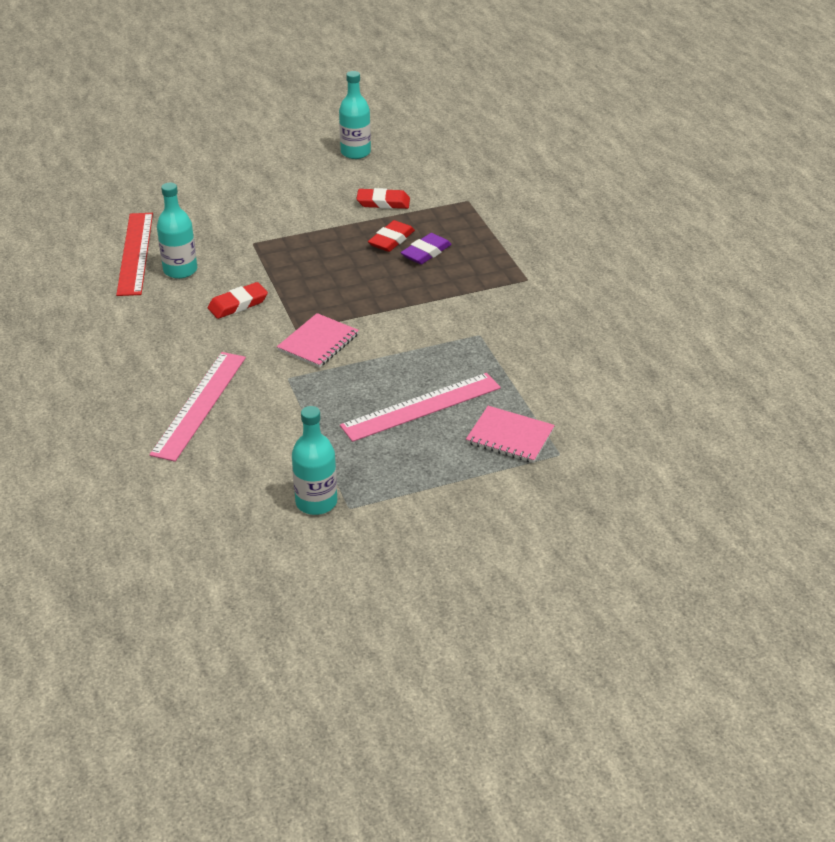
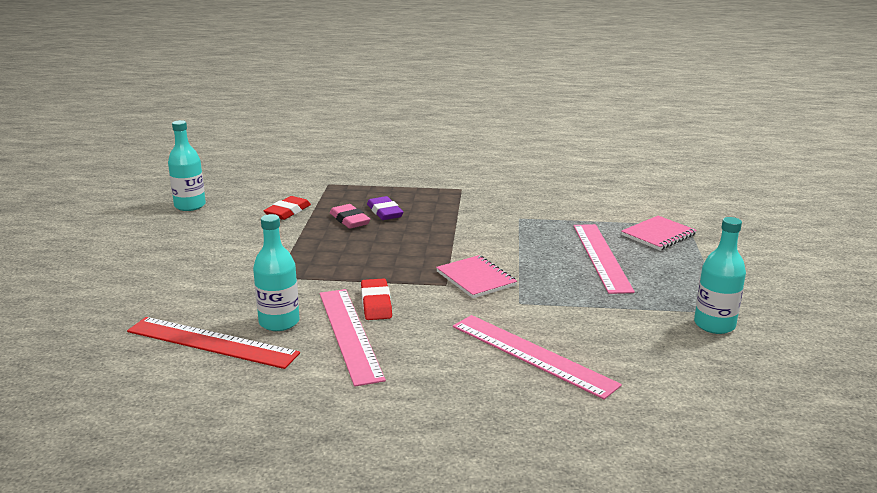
camera: 65 degrees left, 15 degrees down
red eraser [368,220,415,252] -> pink eraser [330,204,371,229]
none -> pink ruler [320,289,386,387]

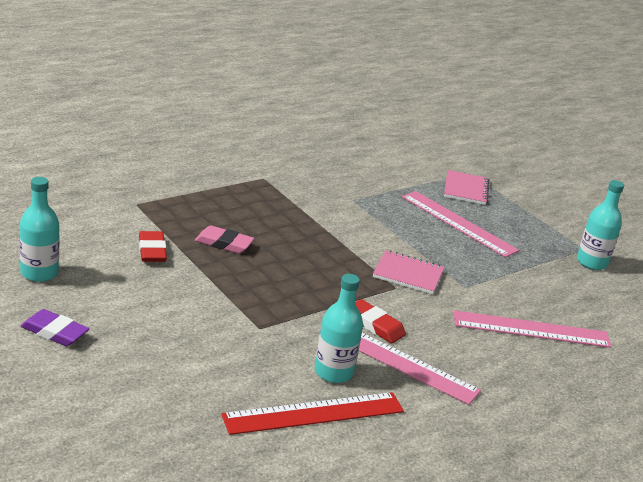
camera: 45 degrees left, 5 degrees up
purple eraser [367,196,403,220] -> purple eraser moved to [21,309,89,346]

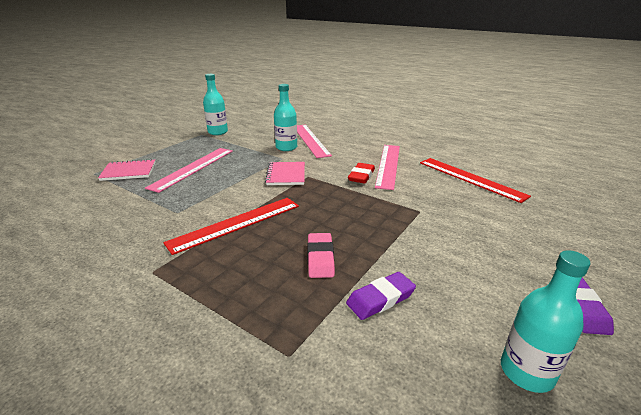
camera: 105 degrees left, 0 degrees up
red eraser [139,231,167,262] -> purple eraser [346,272,416,320]
turquoise bottle [314,274,363,383] -> turquoise bottle moved to [274,84,297,151]
none -> red ruler [163,198,299,255]

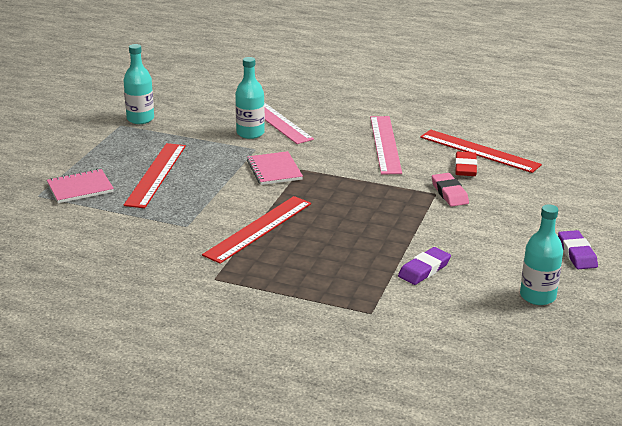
camera: 15 degrees left, 0 degrees up
pink ruler [145,148,233,193] -> red ruler [124,143,186,208]
pink eraser [307,233,335,278] -> pink eraser moved to [432,173,469,206]
red eraser [348,163,375,184] -> red eraser moved to [455,151,477,176]

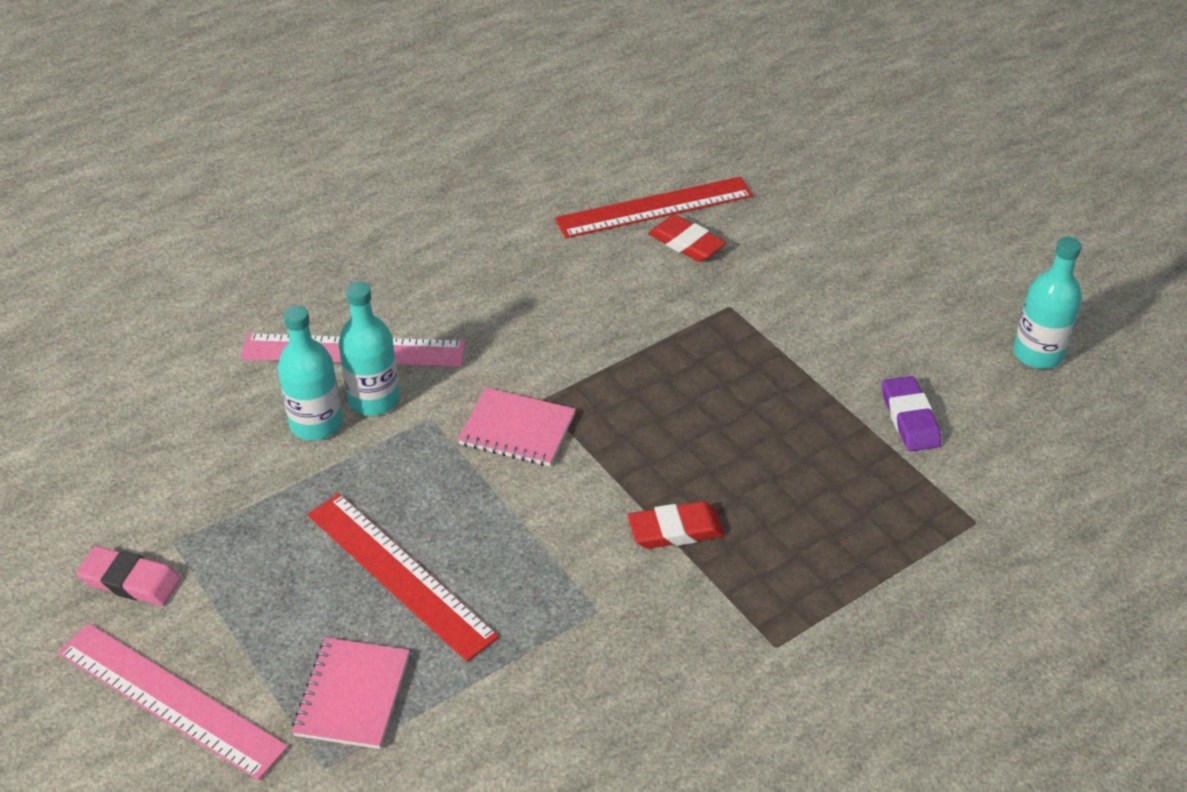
camera: 55 degrees left, 15 degrees up
turquoise bottle [123,44,154,124] -> turquoise bottle moved to [278,306,342,440]
red ruler [202,196,311,264] -> red eraser [628,501,725,549]
pink ruler [370,116,402,174] -> pink ruler moved to [58,623,288,780]
pink eraser [432,173,469,206] -> pink eraser moved to [76,546,181,606]
purple eraser [558,230,598,269] -> none

